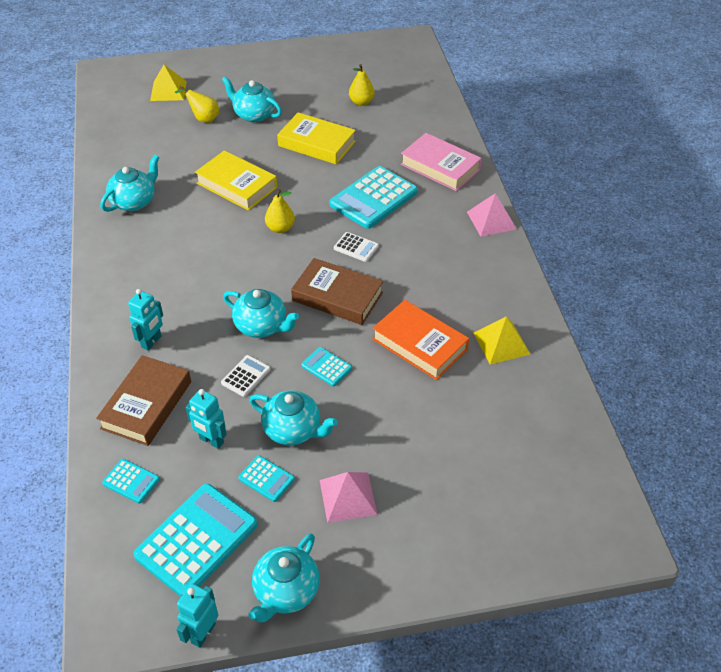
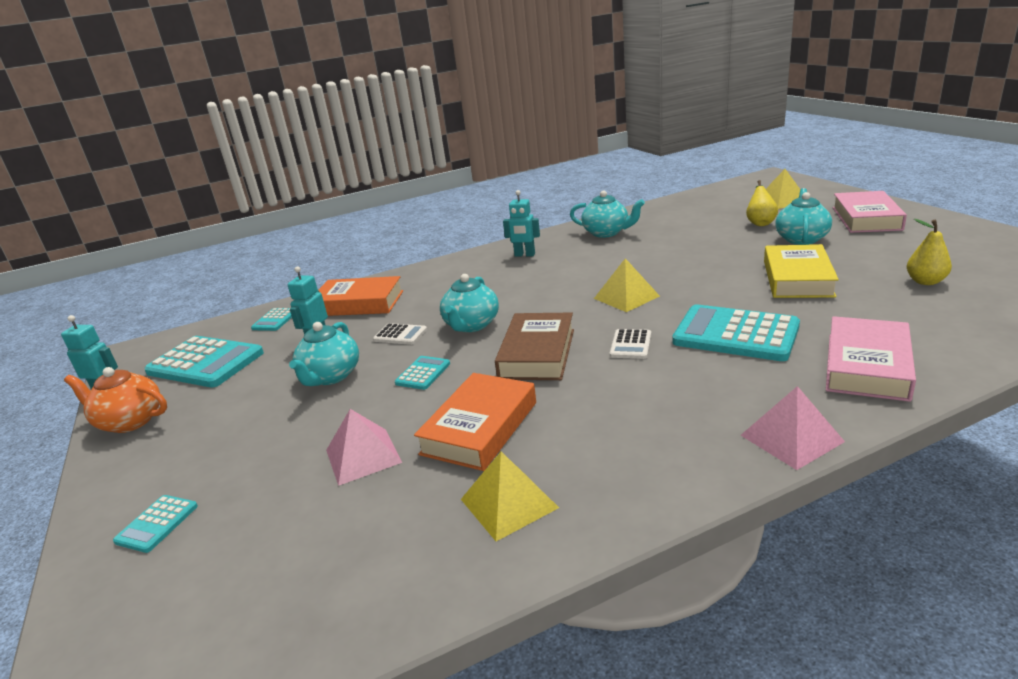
camera: 80 degrees right, 20 degrees down
brown book [96,355,191,446] -> orange book [319,276,403,316]
turquoise robot [128,289,163,350] -> turquoise robot moved to [503,190,540,257]
yellow book [195,150,277,211] -> none
turquoise calculator [238,455,295,502] -> turquoise calculator moved to [113,495,198,553]
turquoise teapot [248,533,320,623] -> orange teapot [64,367,167,433]
yellow pear [265,189,295,233] -> yellow pyramid [594,258,660,312]
pink pyramid [320,472,378,523] -> pink pyramid moved to [326,409,402,486]
none -> pink book [832,191,907,233]

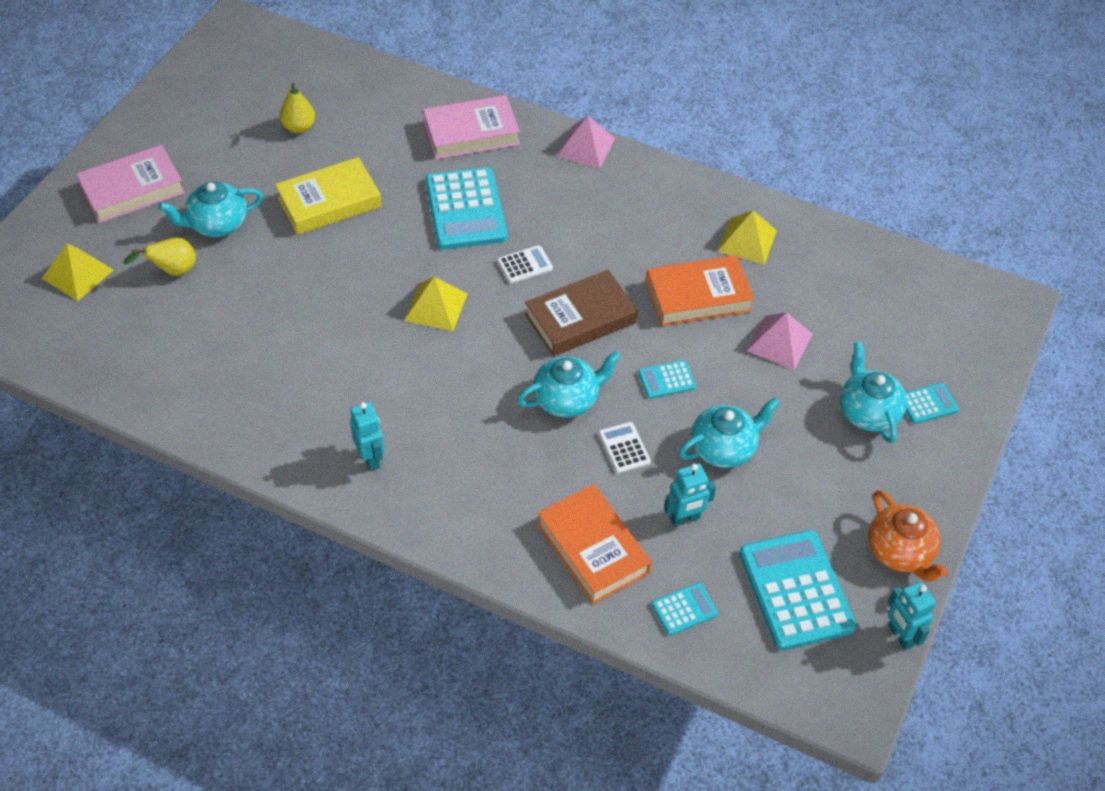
camera: 135 degrees left, 25 degrees up
turquoise teapot [570,191,645,238] -> turquoise teapot moved to [840,342,907,443]

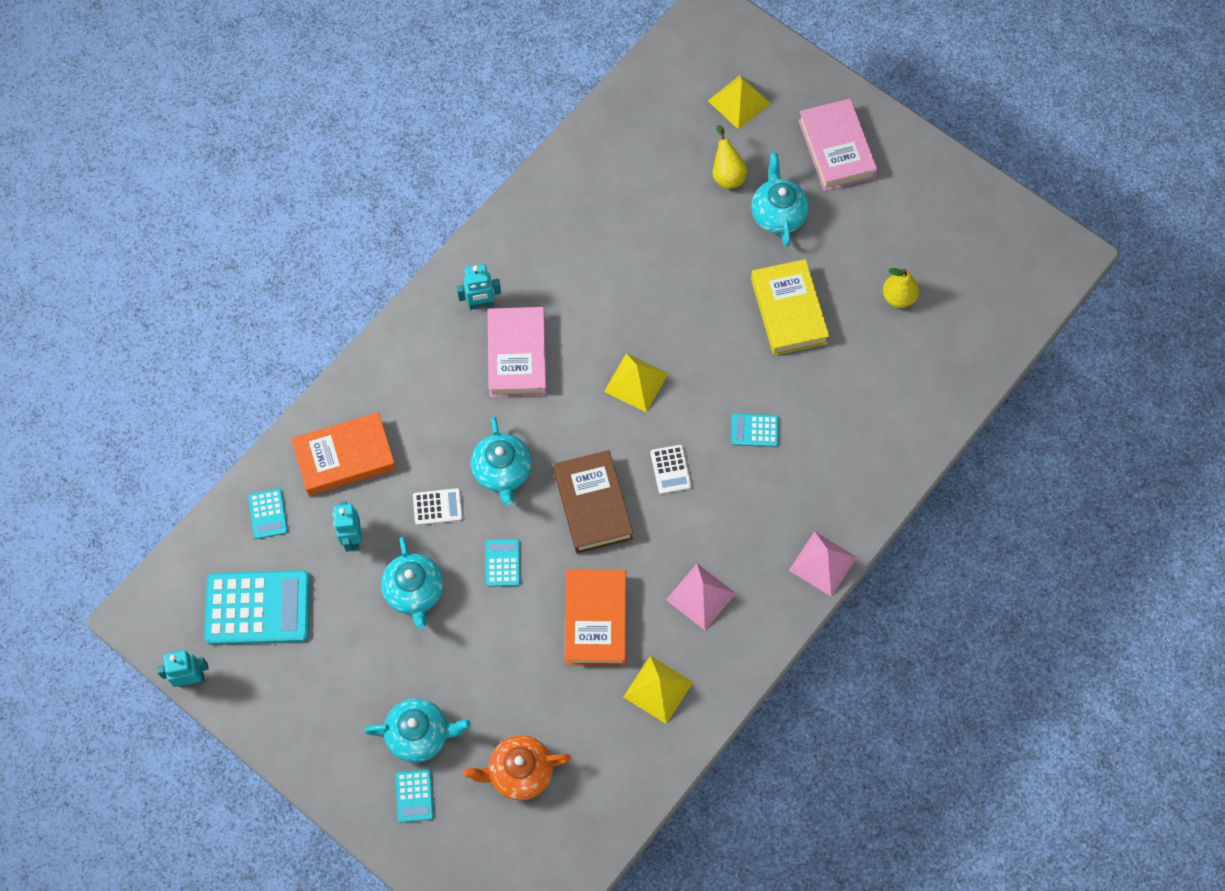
camera: 105 degrees right, 15 degrees up
pink book [423,95,520,160] -> pink book moved to [488,307,547,397]
turquoise calculator [425,167,507,250] -> turquoise calculator [731,413,779,447], size x0.47
pink pyramid [747,313,812,370] -> pink pyramid moved to [666,564,736,630]
orange teapot [868,490,947,582] -> orange teapot moved to [463,735,571,801]

